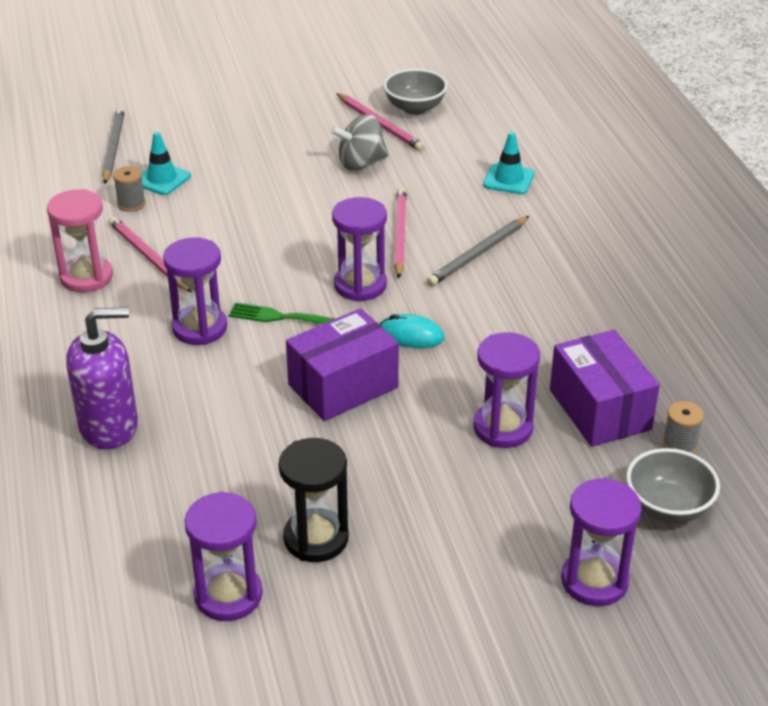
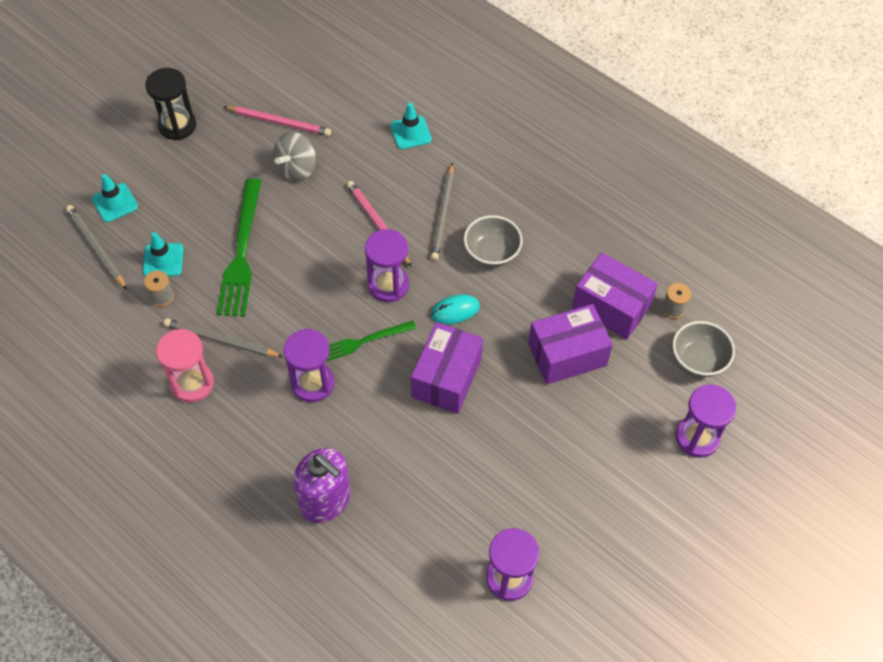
camera: 35 degrees left, 20 degrees up
purple soap dispenser [66,307,138,449] -> purple soap dispenser turned 90 degrees clockwise [293,448,351,523]
pink pencil [109,217,192,293] -> grey pencil [164,318,283,357]
black hourglass [278,438,349,562] -> black hourglass moved to [145,68,196,140]
grey bowl [383,69,448,115] -> grey bowl moved to [464,215,523,267]
purple hourglass [474,332,540,448] -> purple box [528,304,613,385]
none -> turquoise traffic cone [92,174,138,222]
none -> green fork [217,178,262,317]

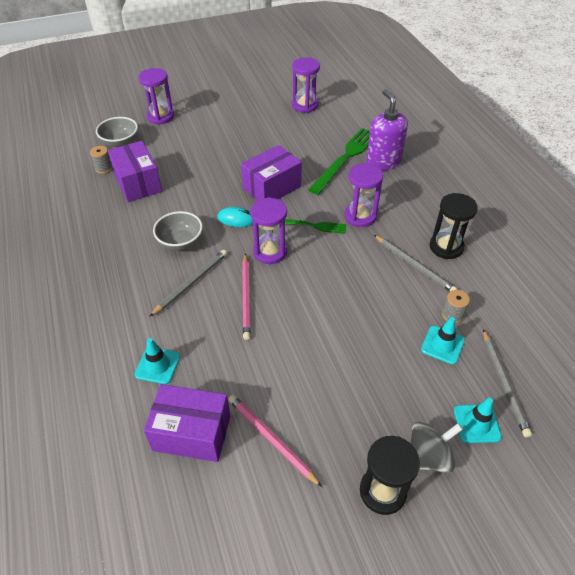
camera: 150 degrees left, 10 degrees down
pink hourglass [156,329,214,403] -> black hourglass [430,193,478,259]
green fork [217,178,262,317] -> green fork moved to [308,128,370,195]
grey spinning top [273,132,316,181] -> grey spinning top moved to [410,422,463,473]
purple box [528,304,613,385] -> purple box moved to [144,384,230,462]

